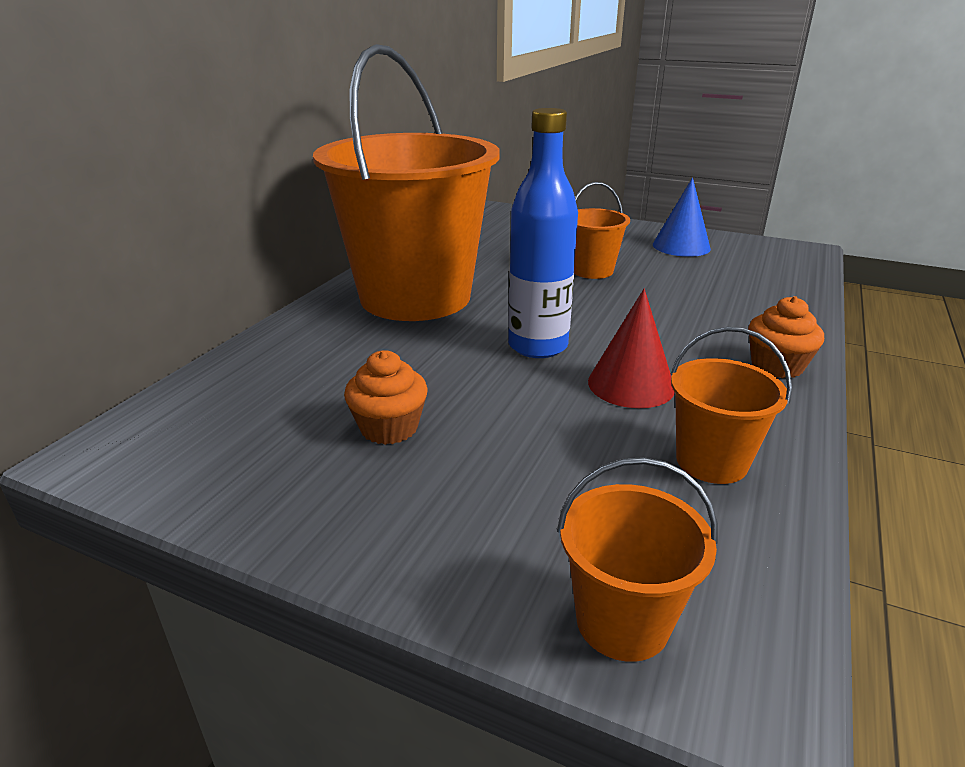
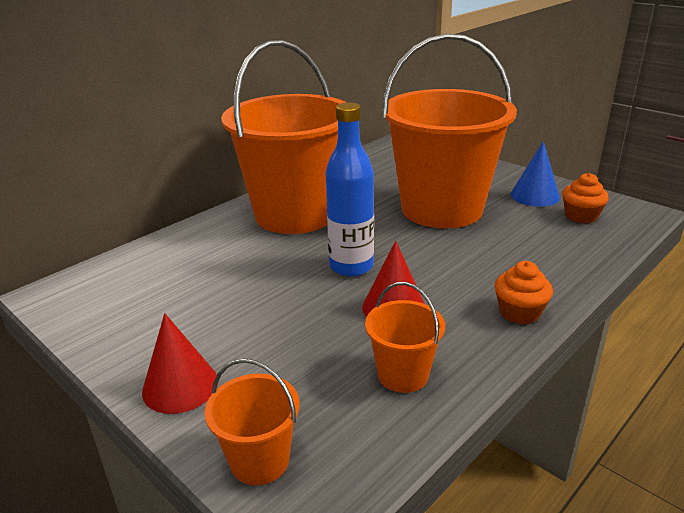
camera: 20 degrees right, 0 degrees up
orange cupcake [344,350,428,445] -> orange cupcake moved to [562,173,609,224]
orange bucket [574,182,630,279] -> orange bucket [382,34,517,228], size x2.41
none -> red cone [142,313,218,414]

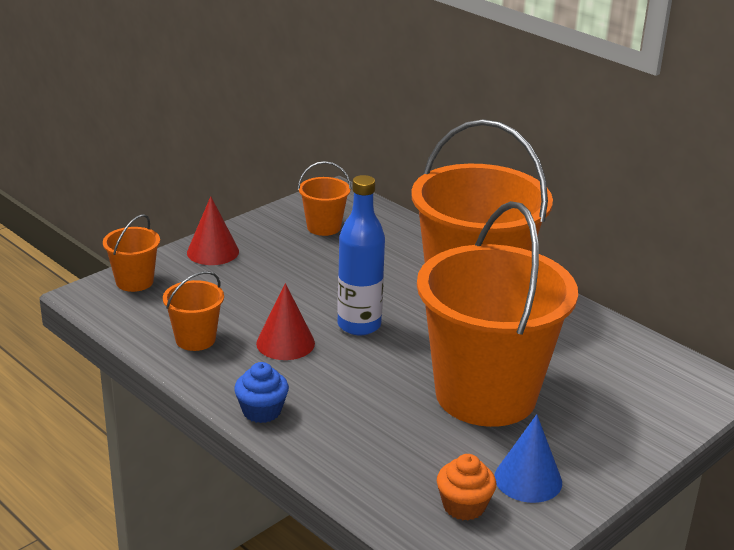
camera: 90 degrees right, 0 degrees up
orange cupcake [495,261,553,325] -> blue cupcake [234,362,289,423]
none -> orange bucket [298,161,351,236]

